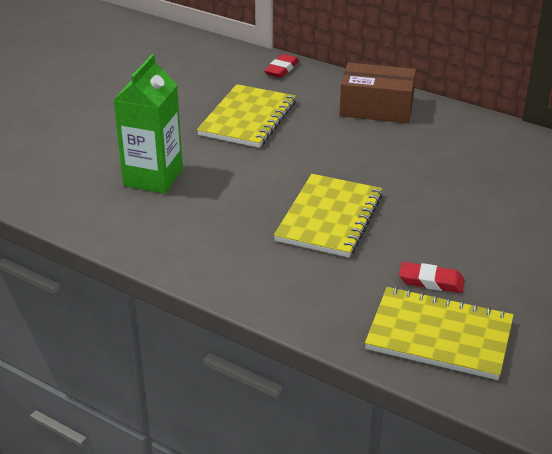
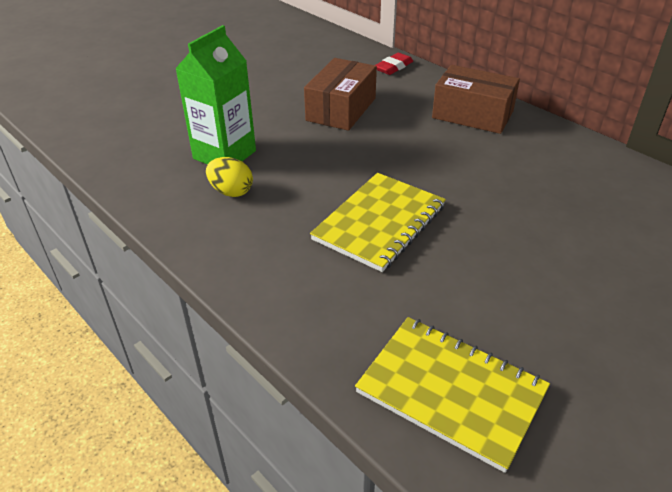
camera: 15 degrees right, 5 degrees up
yellow notebook [197,84,296,148] -> brown box [304,58,377,131]
red eraser [399,262,464,293] -> none
none -> yellow egg [206,157,253,197]

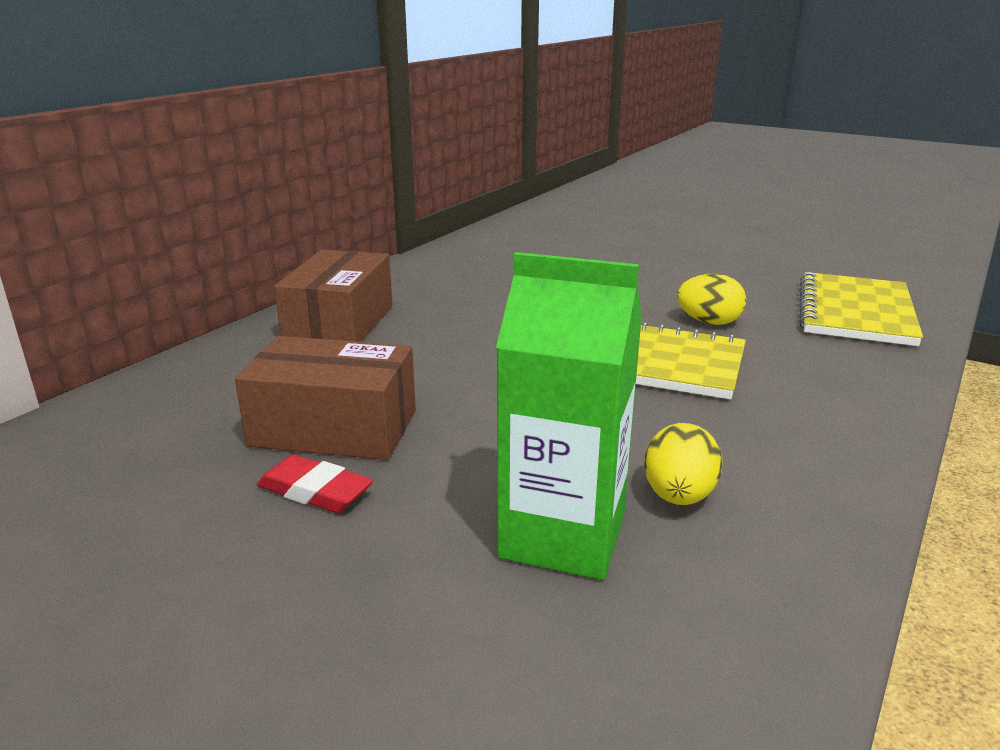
camera: 105 degrees left, 15 degrees down
red eraser [375,53,413,75] -> red eraser moved to [257,455,373,513]
none -> yellow egg [677,274,746,325]

